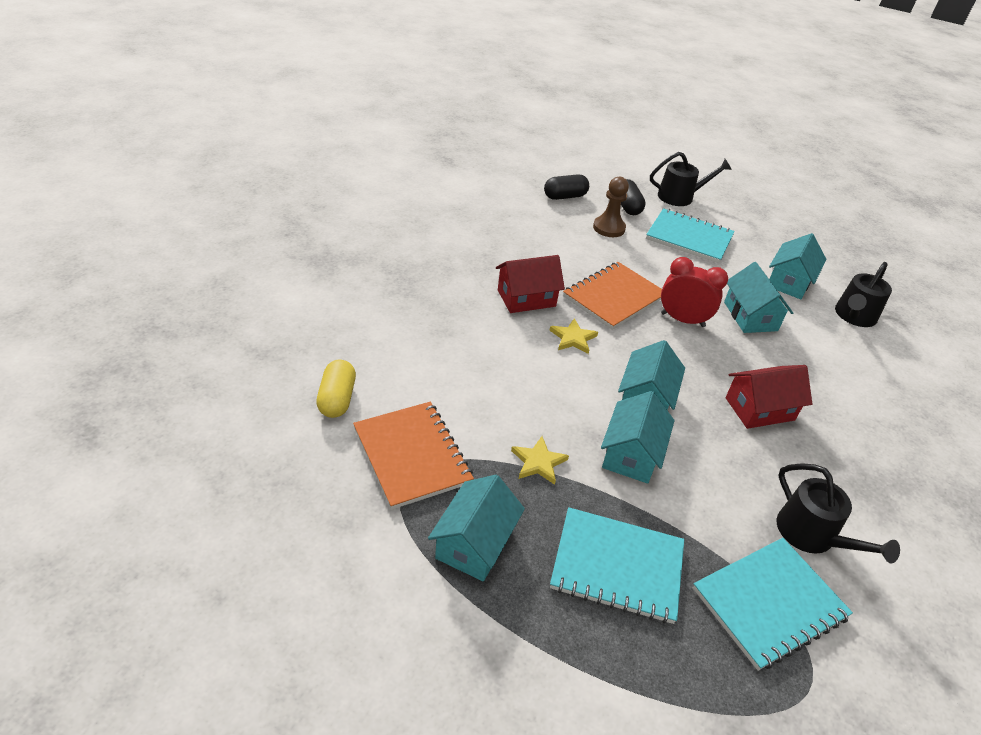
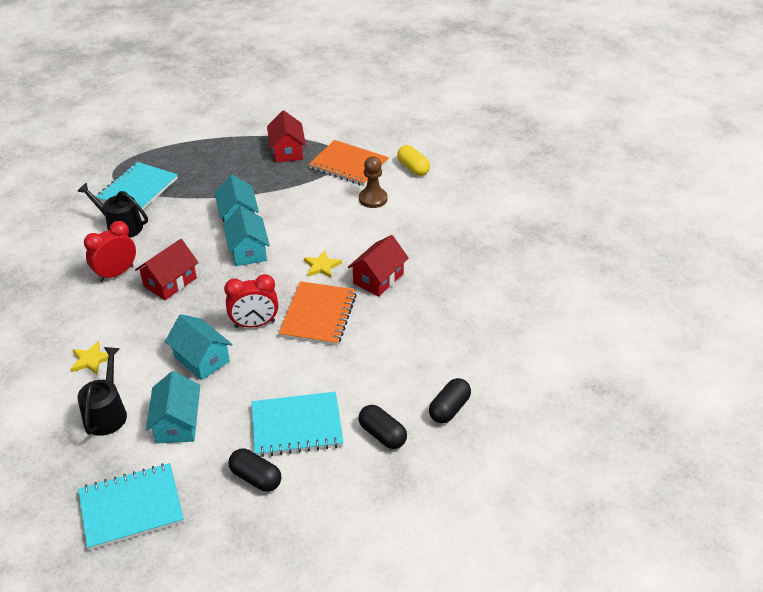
camera: 150 degrees right, 0 degrees up
turquoise house [428,475,525,581] -> red house [267,110,306,162]
yellow star [511,436,569,485] -> yellow star moved to [71,341,109,375]
turquoise notebook [550,507,684,624] -> turquoise notebook moved to [78,463,184,550]
brown pawn [593,177,629,237] -> brown pawn moved to [359,156,388,208]
black watering can [650,152,732,206] -> none
none -> red clock [84,221,136,282]
none -> black capsule [229,449,281,492]

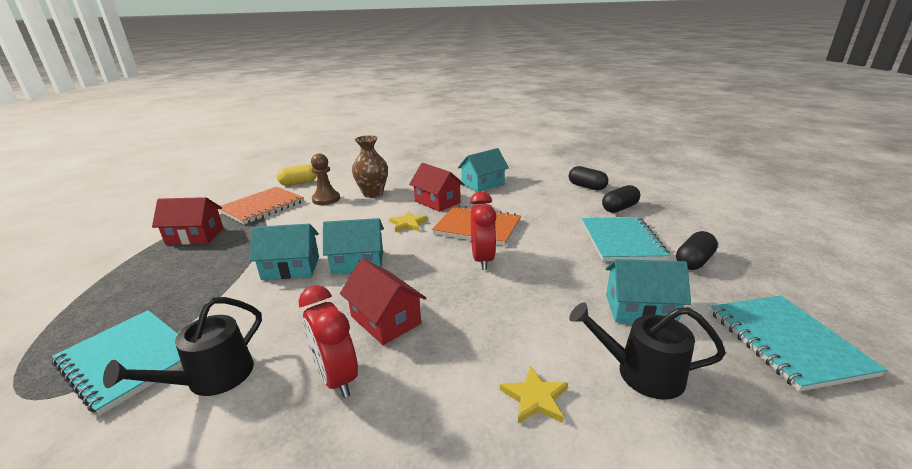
camera: 80 degrees left, 15 degrees down
turquoise house [165,314,233,380] -> turquoise house moved to [458,148,509,192]
none -> brown vase [352,135,388,198]

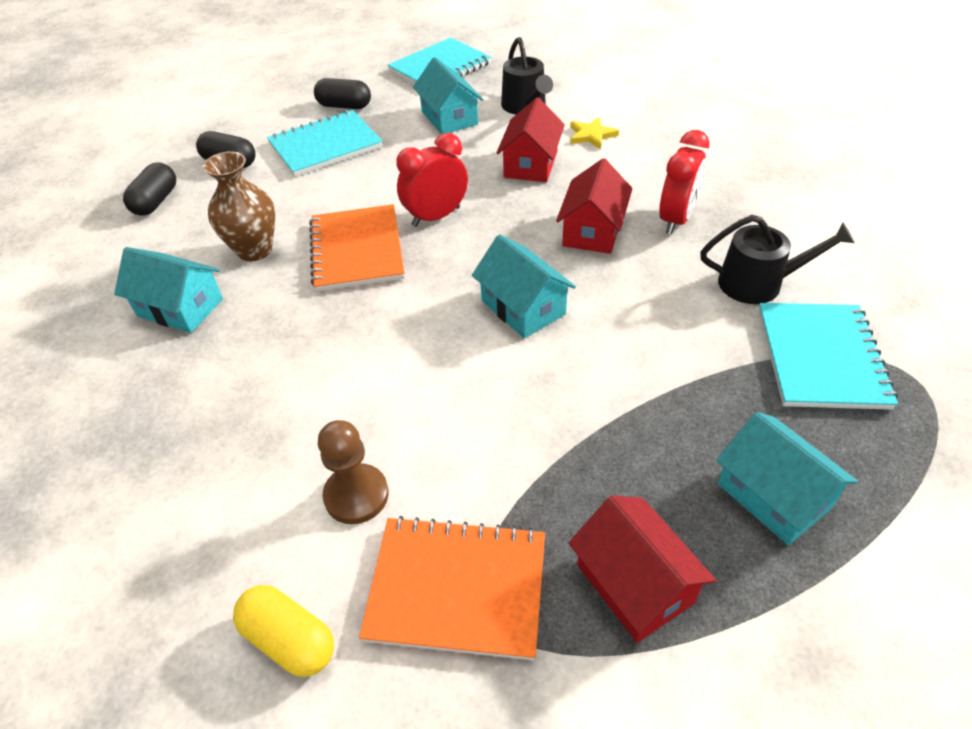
camera: 120 degrees left, 20 degrees up
turquoise house [249,224,319,280] -> turquoise house moved to [716,412,858,545]
brown vase [352,135,388,198] -> brown vase moved to [202,151,276,261]
yellow star [389,211,428,232] -> none
red house [409,163,465,212] -> red house moved to [496,97,565,182]

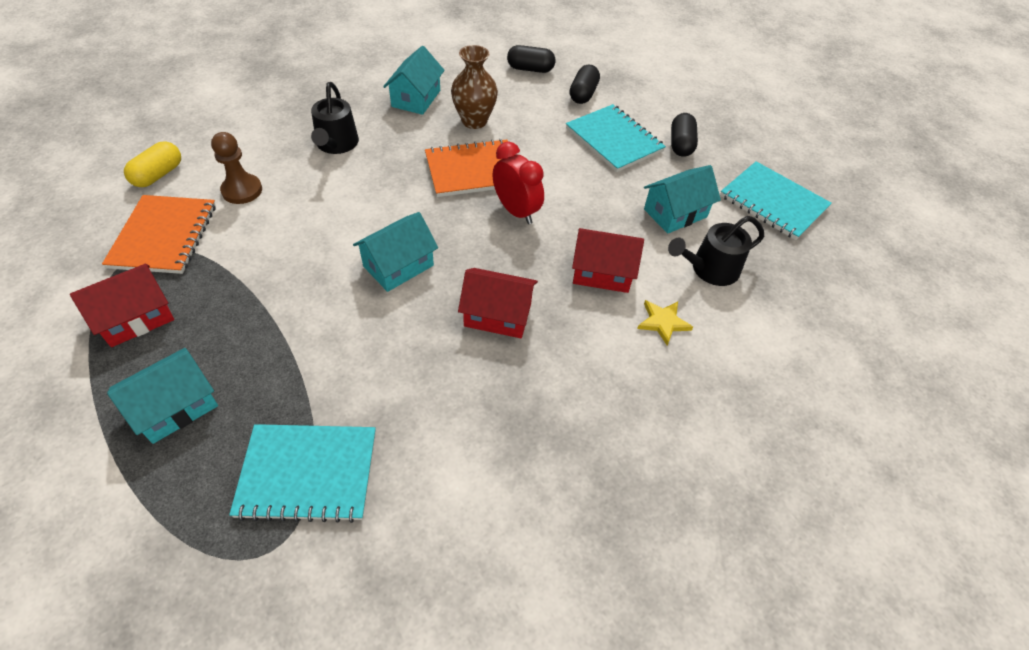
camera: 80 degrees right, 5 degrees up
red clock [659,130,710,234] -> none
black watering can [700,215,855,304] -> black watering can moved to [311,82,359,154]

